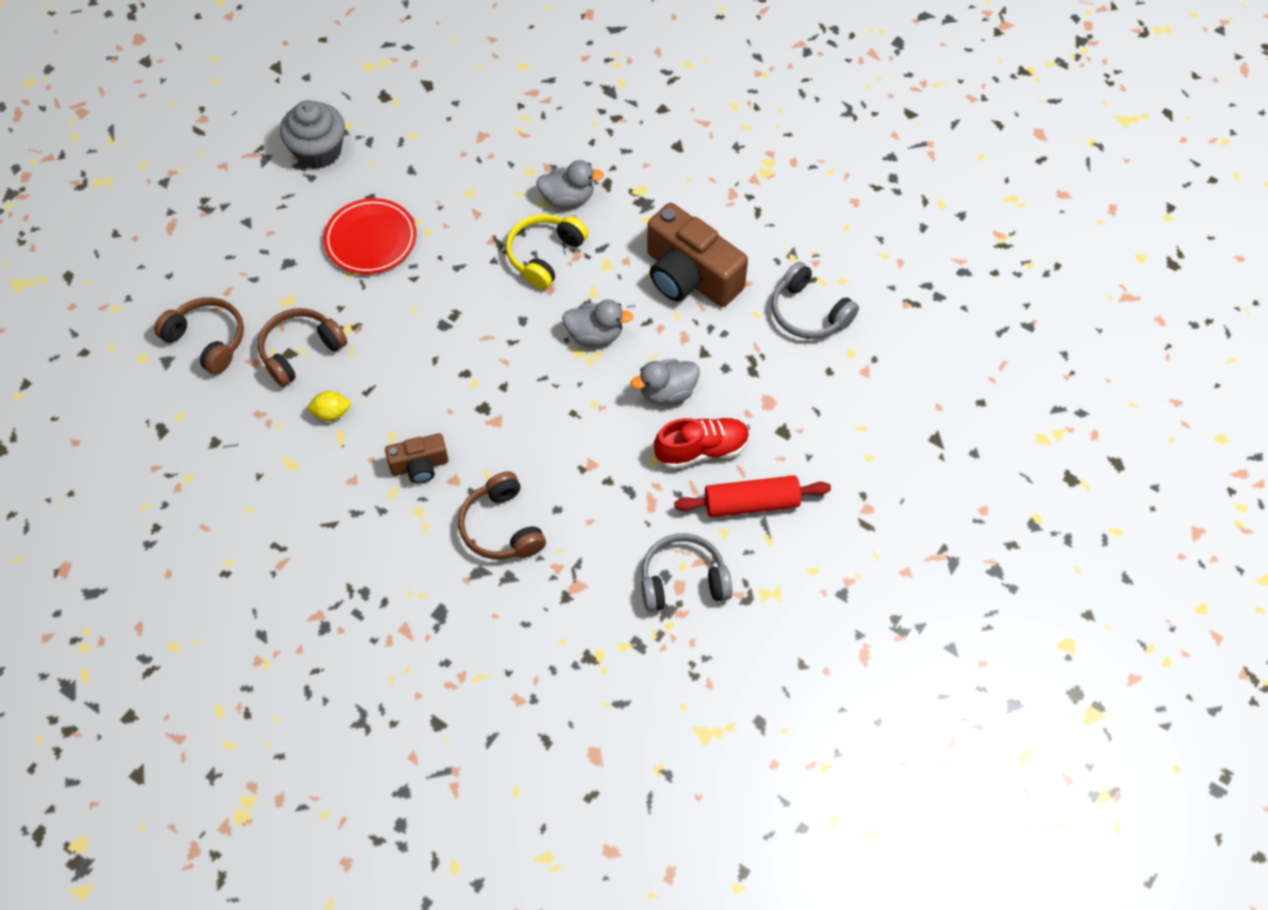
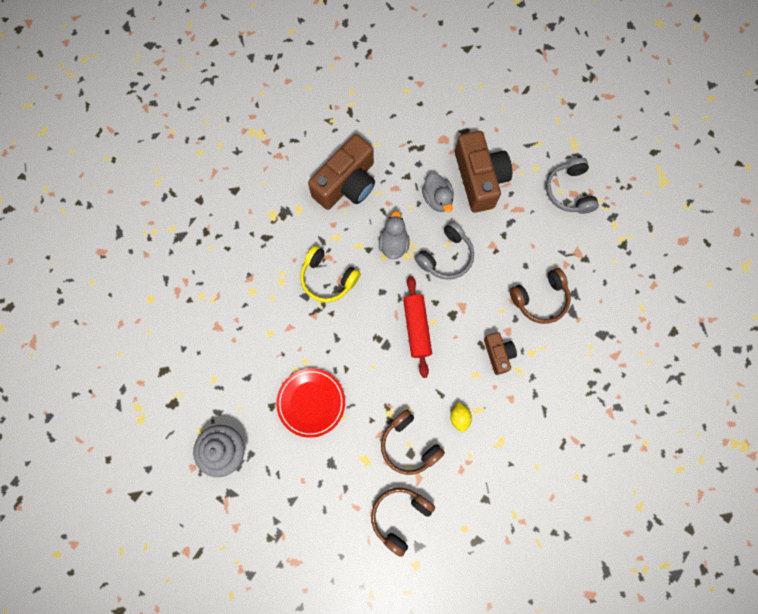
camera: 90 degrees left, 15 degrees up
grey duck [536,160,604,208] -> none
red shoe [654,418,750,469] -> brown camera [455,131,512,213]
red rolling pin [674,475,831,517] -> red rolling pin moved to [403,276,432,378]
grey headphones [771,262,859,339] -> grey headphones moved to [415,222,474,280]

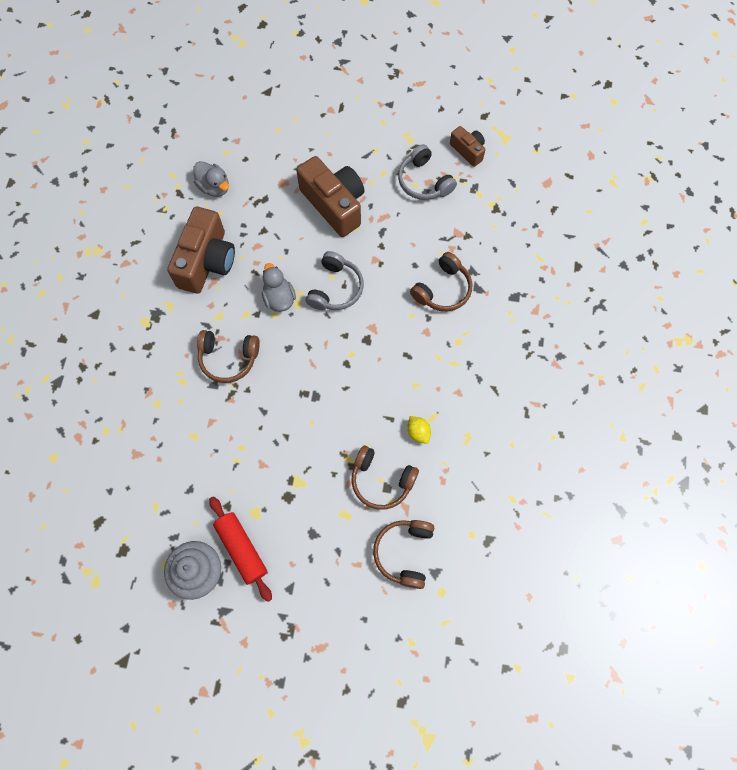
camera: 25 degrees left, 5 degrees down
red plate [276,368,345,438] -> none
yellow headphones [300,246,360,302] -> brown headphones [197,330,260,383]
red rolling pin [403,276,432,378] -> red rolling pin moved to [209,496,272,602]
grey duck [422,173,454,212] -> grey duck moved to [193,161,229,197]
brown camera [484,332,517,375] -> brown camera moved to [450,126,485,167]

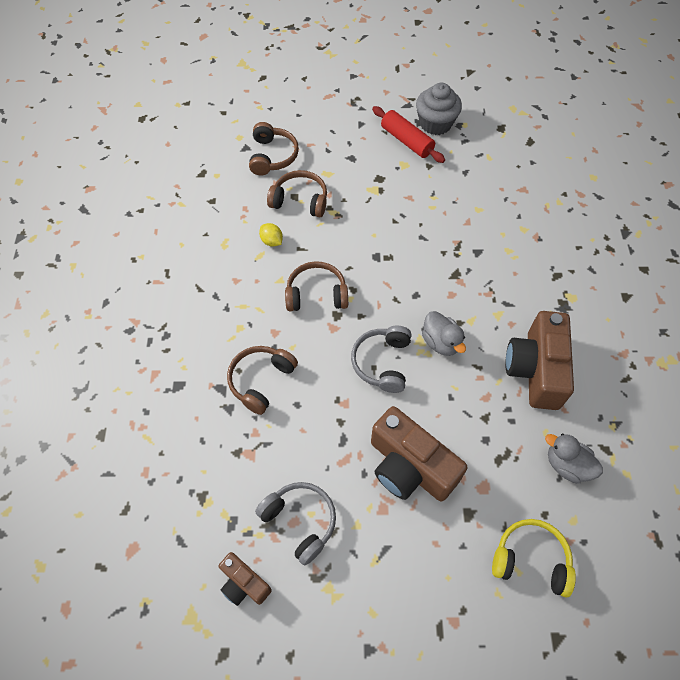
camera: 170 degrees right, 10 degrees down
brown headphones [197,330,260,383] -> brown headphones moved to [285,261,348,311]
none -> yellow headphones [492,519,576,597]

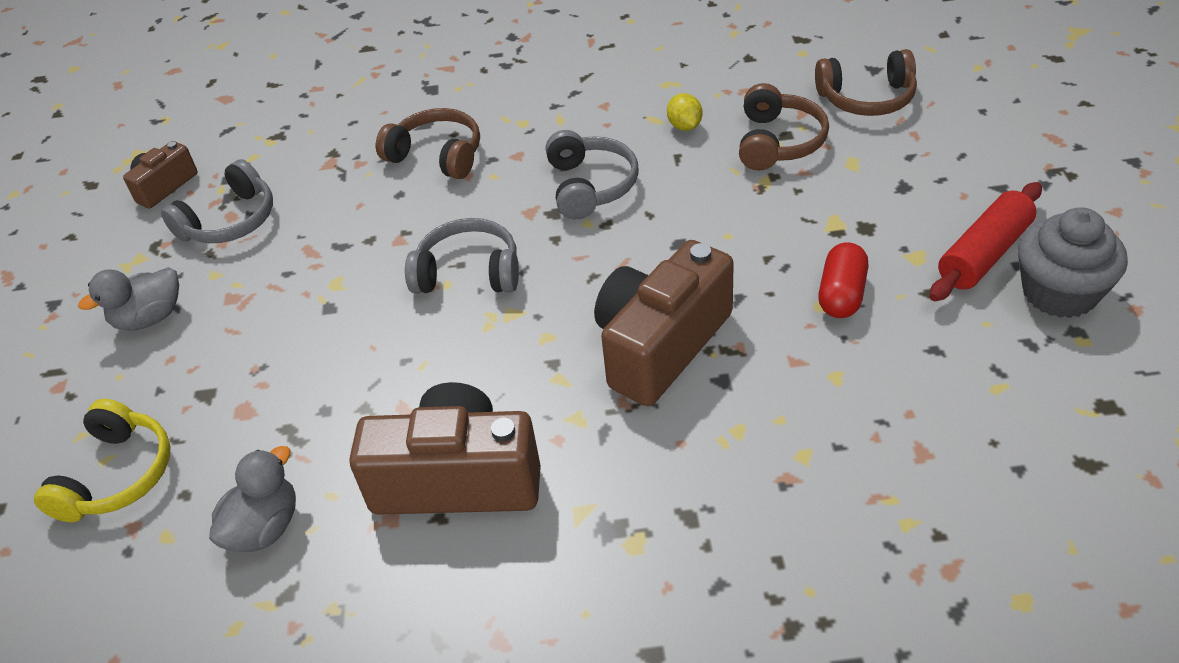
camera: 90 degrees right, 15 degrees down
yellow lemon [259,223,283,246] -> yellow lemon turned 60 degrees counterclockwise [667,93,702,131]
brown headphones [285,261,348,311] -> grey headphones [546,130,639,219]
brown camera [371,406,467,501] -> brown camera moved to [594,240,734,406]
grey duck [422,311,466,356] -> grey duck moved to [78,267,179,331]
none -> red capsule [818,242,869,318]

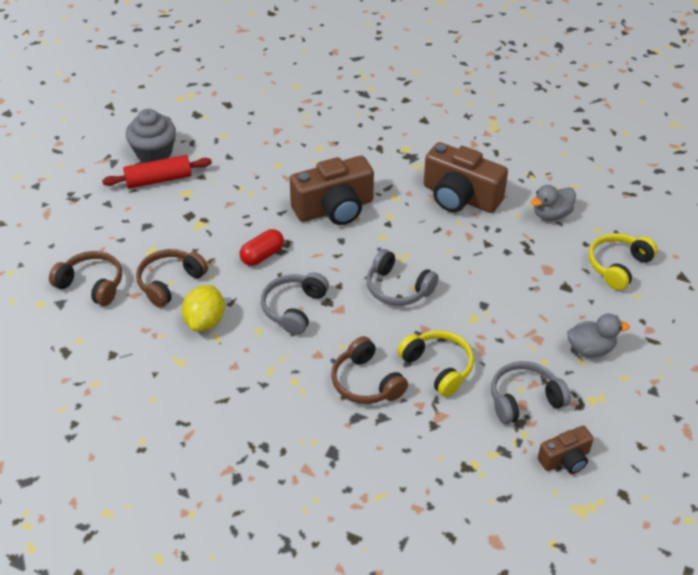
camera: 155 degrees left, 0 degrees up
yellow lemon [667,93,702,131] -> yellow lemon [182,285,225,332], size x1.67
red capsule [818,242,869,318] -> red capsule moved to [239,229,284,266]
none -> yellow headphones [397,331,474,397]

